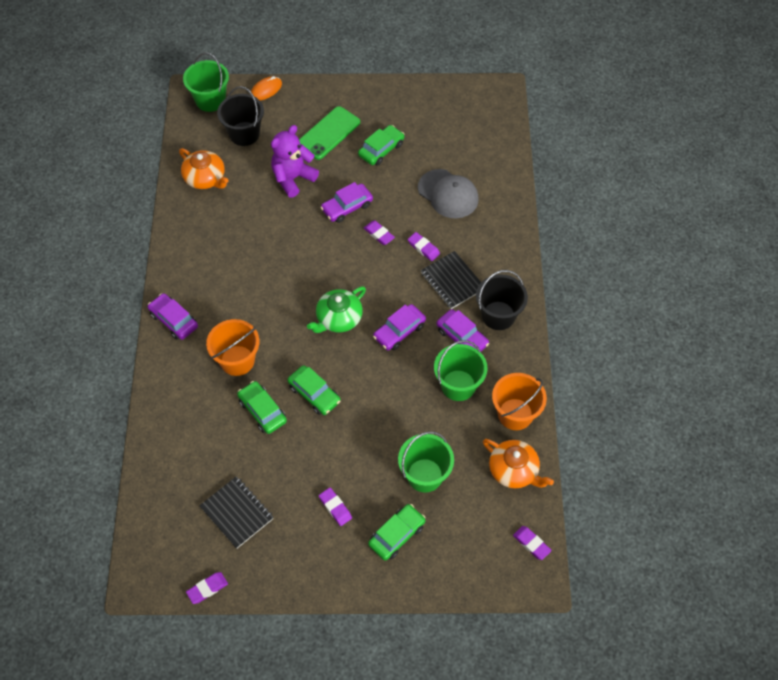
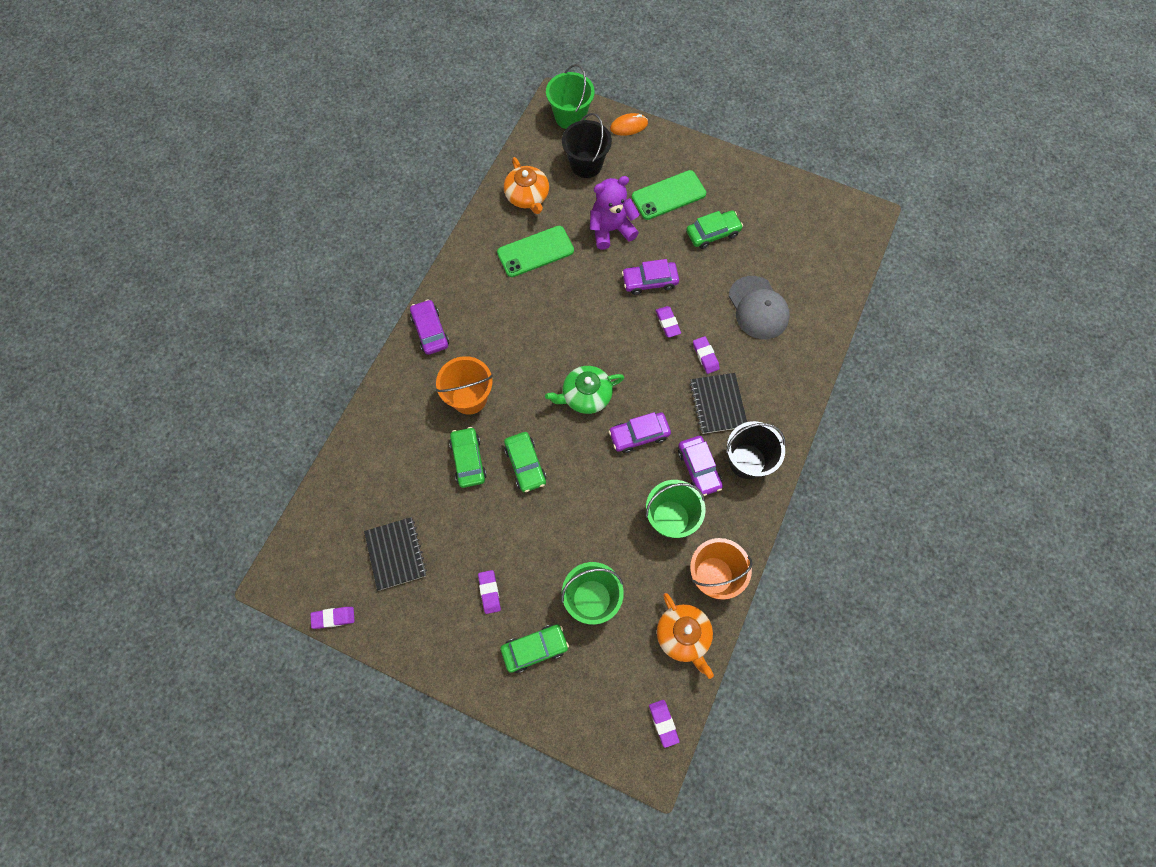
camera: 25 degrees right, 10 degrees up
none -> green phone [497,226,574,277]

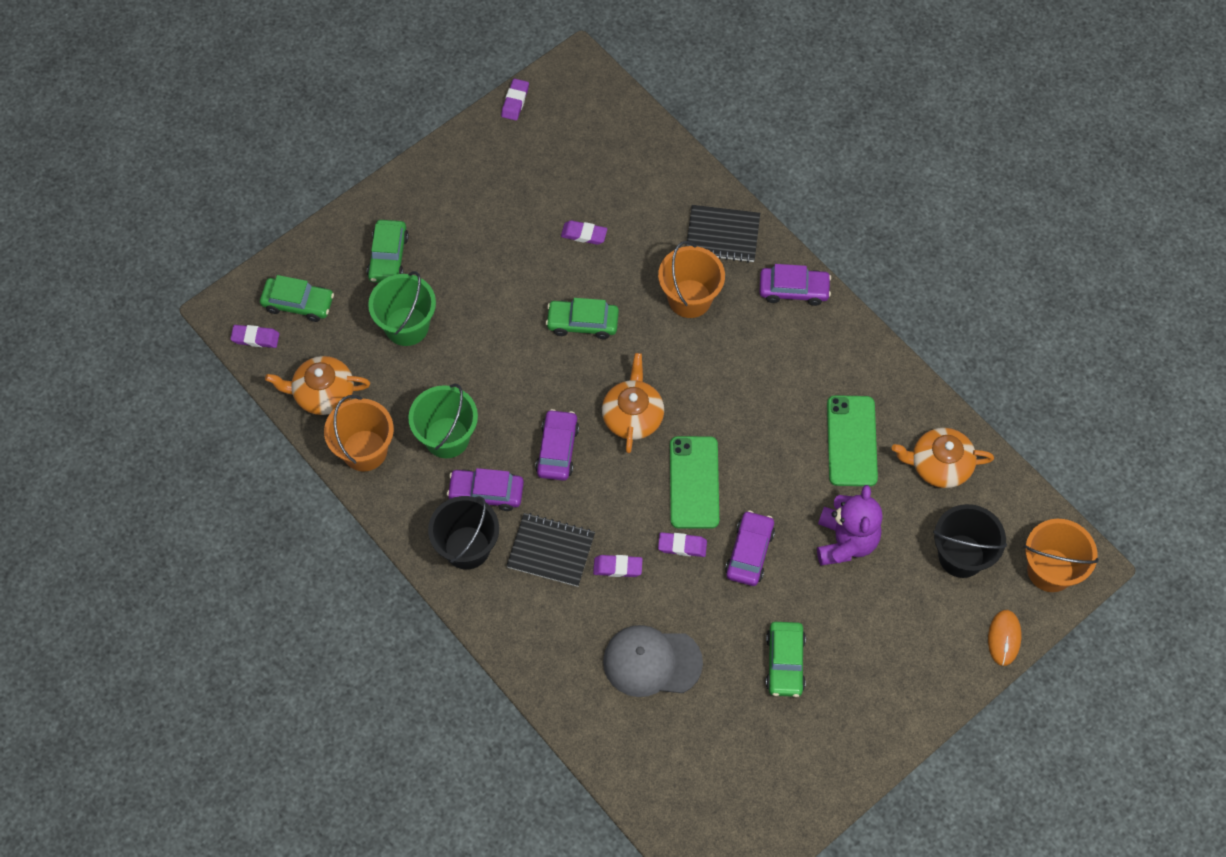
camera: 115 degrees right, 5 degrees down
black notebook [364,517,427,591] -> black notebook moved to [686,205,760,263]
green car [449,427,487,488] -> green car moved to [260,275,334,322]
purple eraser [478,570,501,614] -> purple eraser moved to [561,220,607,245]
green teapot [545,366,624,414] -> orange teapot [602,353,664,453]
green bucket [546,64,595,129] -> orange bucket [1024,519,1099,592]
green phone [632,170,706,220] -> green phone moved to [670,436,719,529]

